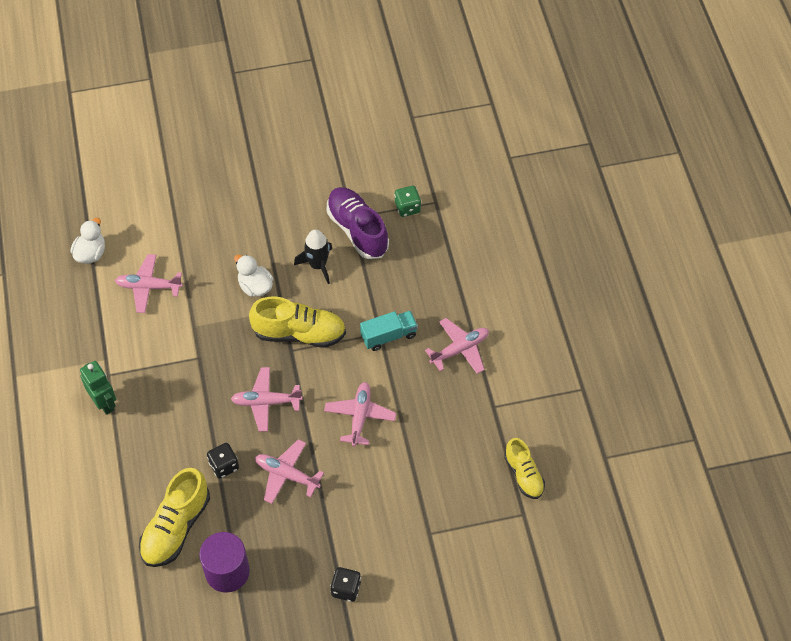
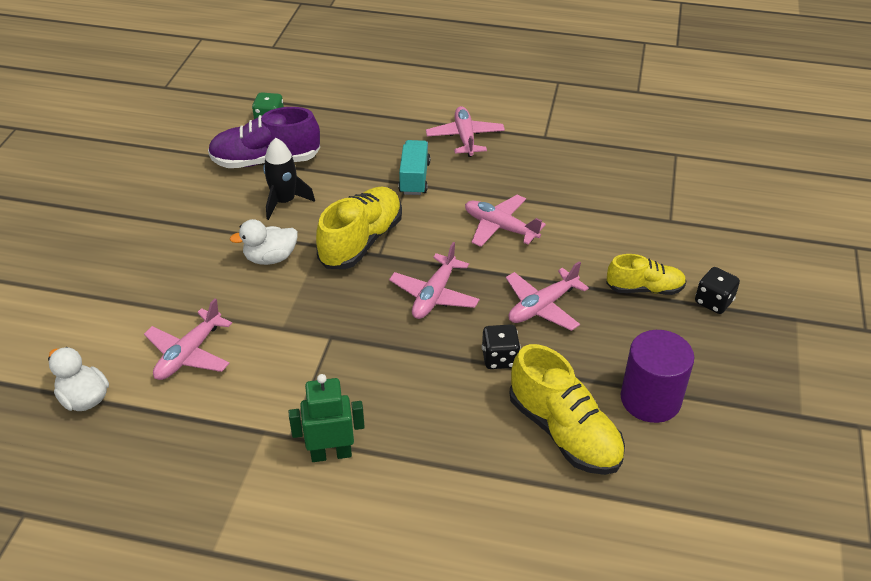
camera: 65 degrees left, 15 degrees down
yellow shoe [504,438,545,499] -> yellow shoe moved to [606,254,686,295]

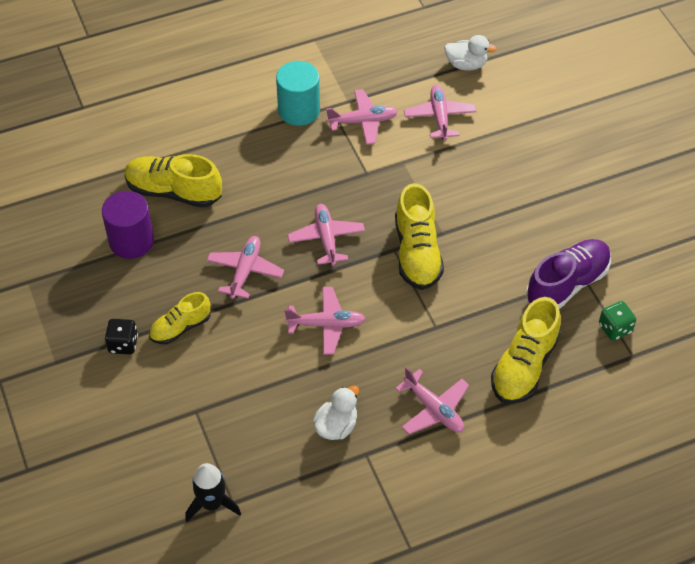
camera: 145 degrees right, 10 degrees up
white duck [230,219,298,265] -> white duck moved to [313,386,359,440]
black rocket [263,138,315,220] -> black rocket moved to [185,463,241,522]
green robot [289,374,365,462] -> turquoise cylinder [276,61,320,126]
turquoise truck [398,140,430,195] -> none
black dice [482,324,520,369] -> none
none -> pink plane [326,89,398,145]
none -> yellow shoe [491,297,561,404]

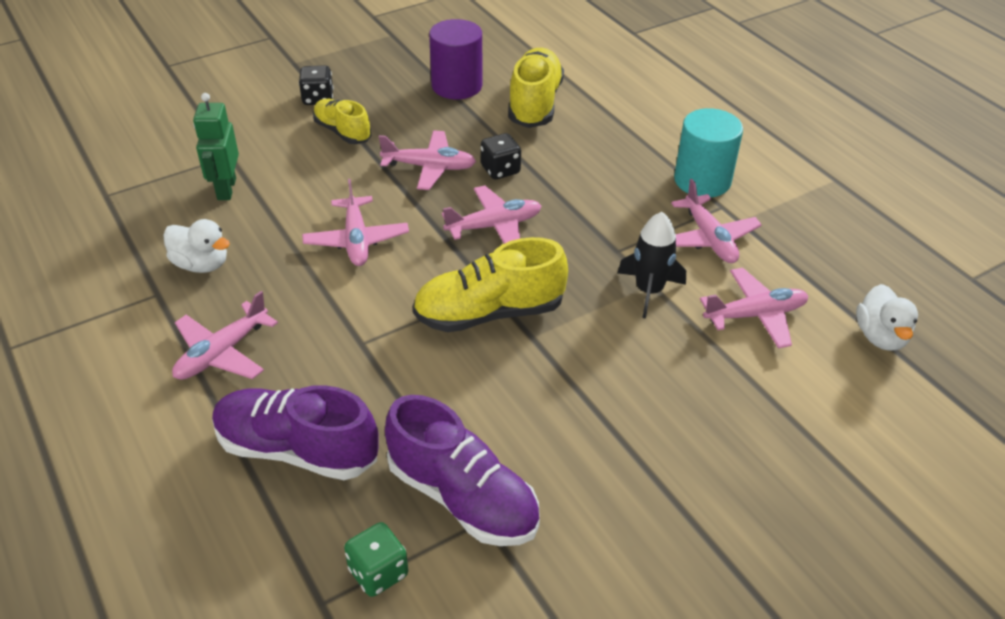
camera: 80 degrees right, 10 degrees down
black rocket [185,463,241,522] -> black rocket moved to [618,212,686,319]
yellow shoe [491,297,561,404] -> purple shoe [212,385,379,480]
none -> green robot [193,93,239,200]
none -> black dice [481,133,521,179]

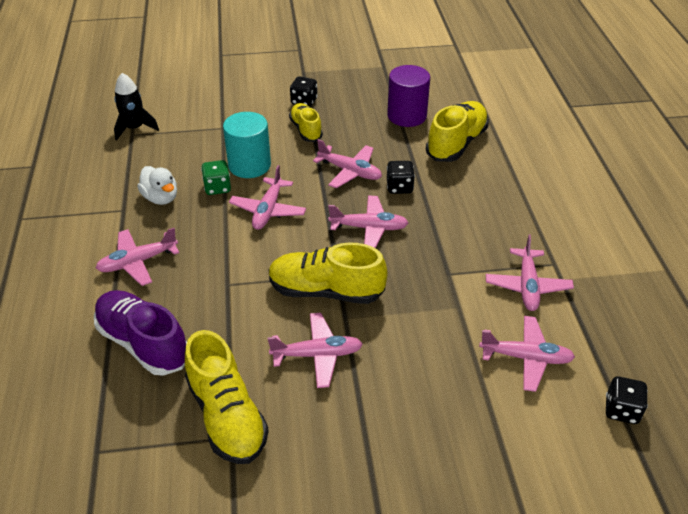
camera: 25 degrees right, 0 degrees up
green robot [193,93,239,200] -> none
green dice [344,522,408,597] -> green dice moved to [201,160,231,195]
purple shoe [385,395,540,546] -> yellow shoe [185,330,269,464]
black rocket [618,212,686,319] -> black rocket moved to [114,73,159,141]
turquoise cylinder [674,108,743,197] -> turquoise cylinder moved to [223,112,271,178]
white duck [856,284,918,351] -> black dice [606,376,648,424]
none -> pink plane [268,313,363,388]

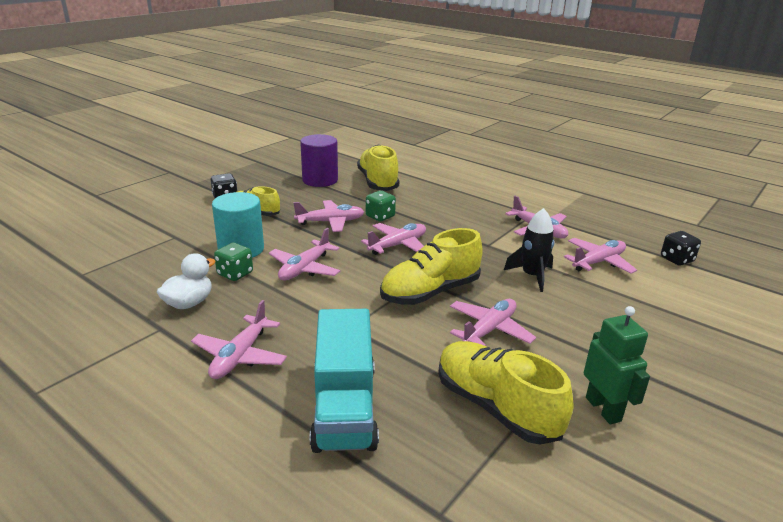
camera: 45 degrees left, 15 degrees down
purple shoe [94,290,187,376] -> turquoise truck [310,309,379,453]
black rocket [114,73,159,141] -> black rocket moved to [504,208,555,292]
white duck [137,166,177,205] -> white duck turned 60 degrees counterclockwise [157,253,216,309]
yellow shoe [185,330,269,464] -> yellow shoe turned 150 degrees counterclockwise [438,341,573,444]
pink plane [229,165,306,230] -> pink plane turned 60 degrees clockwise [269,228,340,281]
black dice [387,161,415,194] -> green dice [366,191,396,221]
none -> green robot [584,306,650,424]

